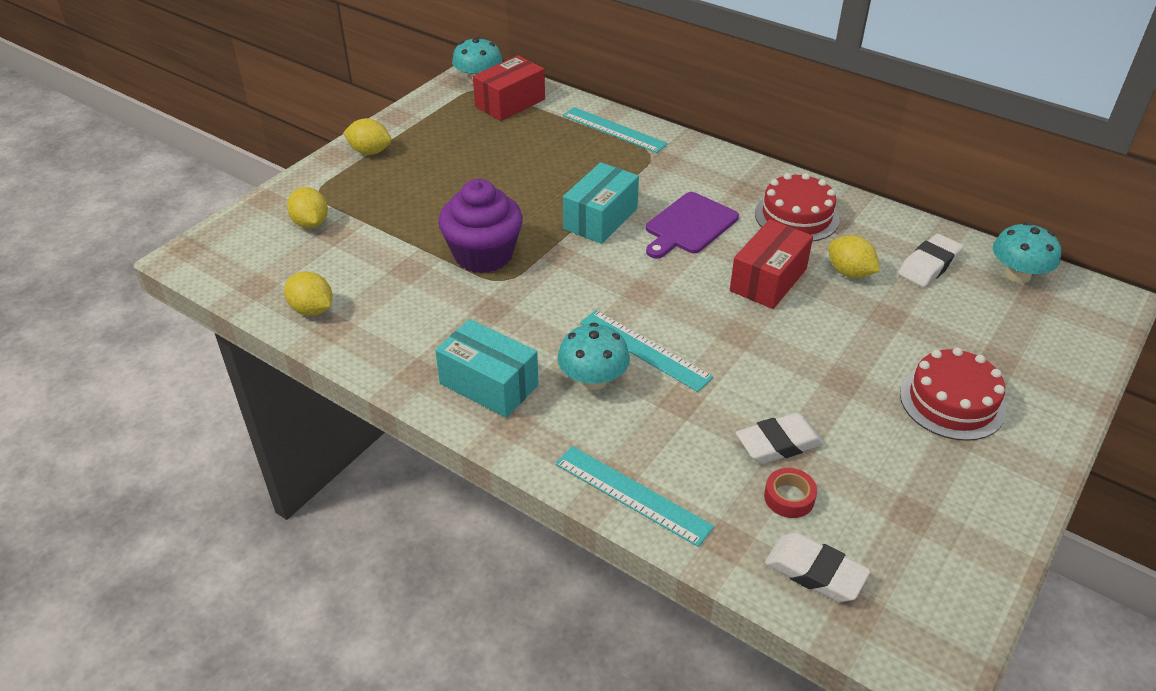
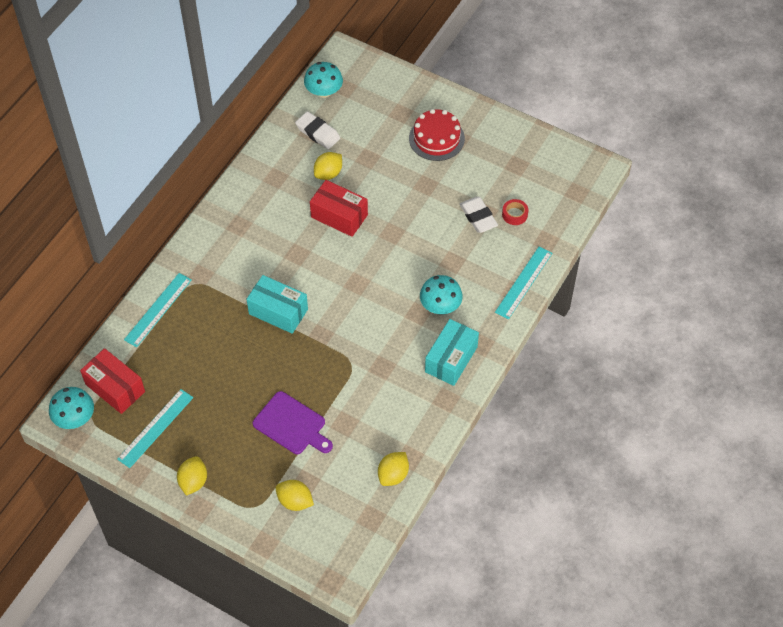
camera: 95 degrees left, 15 degrees up
yellow lemon [287,187,328,228] -> yellow lemon turned 60 degrees clockwise [275,480,314,511]
purple cupcake [438,179,523,273] -> none
turquoise ruler [580,310,713,392] -> turquoise ruler moved to [117,389,193,468]
purple cutting board [646,192,739,258] -> purple cutting board moved to [253,391,333,454]
red cake [755,173,840,242] -> none
white eraser [765,532,871,602] -> none

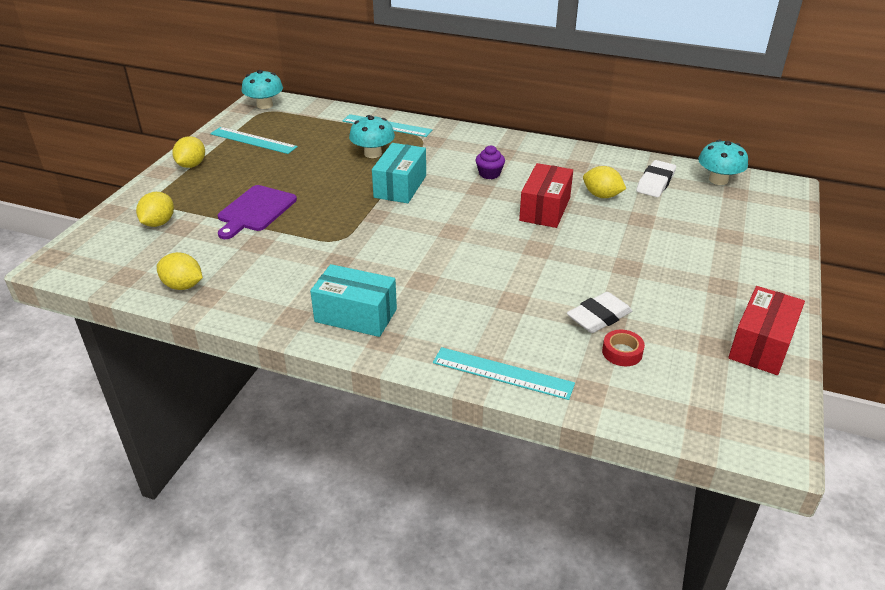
camera: 80 degrees right, 20 degrees down
red box [80,348,145,414] -> red box moved to [728,286,805,375]
yellow lemon [177,456,207,496] -> yellow lemon turned 75 degrees counterclockwise [172,136,205,168]
red cake [409,109,465,161] -> none
turquoise mushroom [420,275,463,314] -> turquoise mushroom moved to [349,115,395,158]
none -> purple cupcake [476,146,505,179]

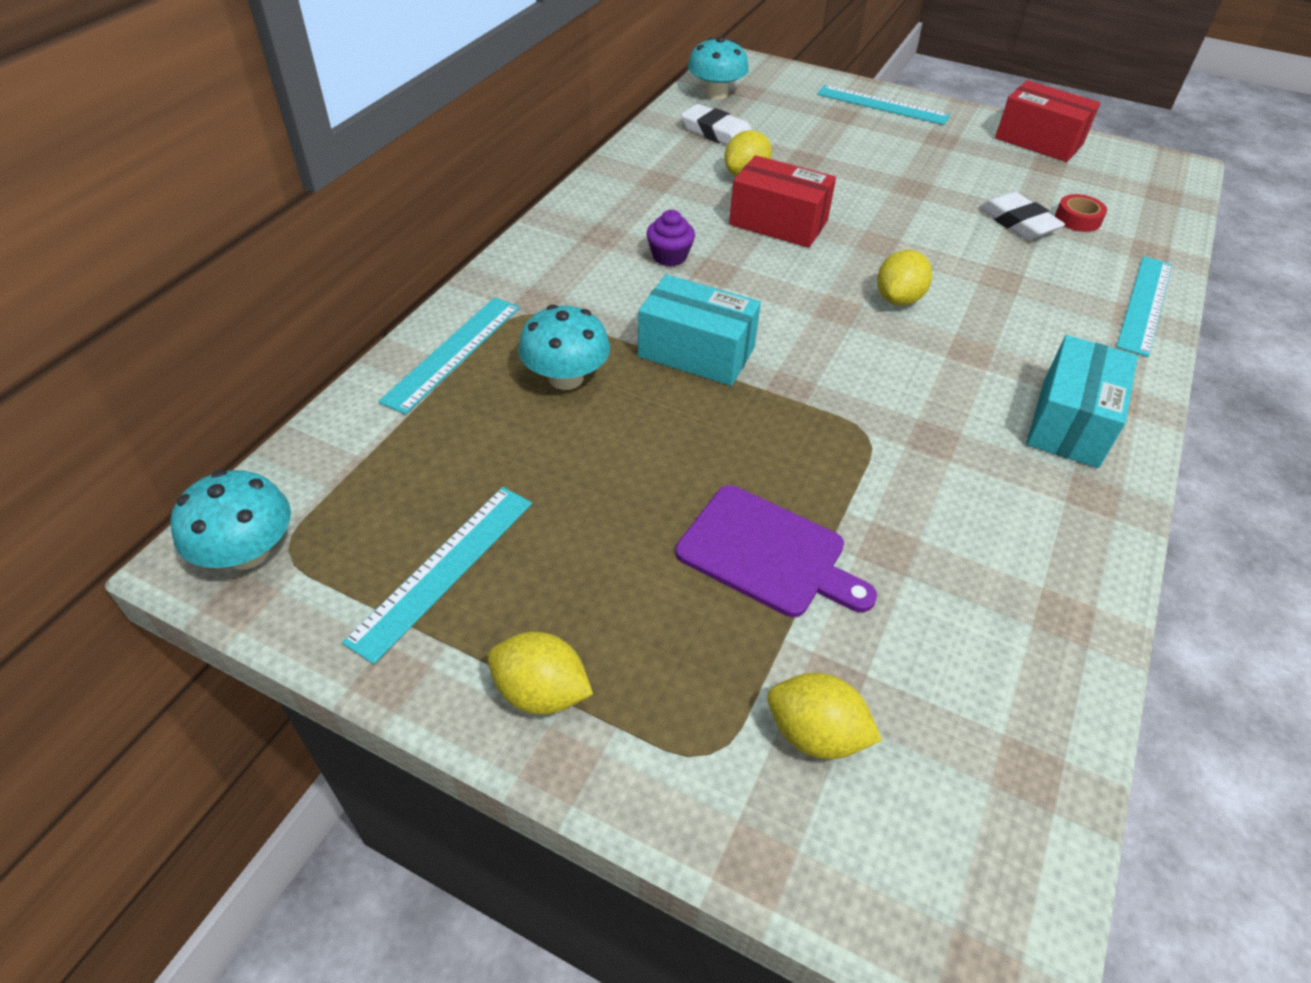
camera: 85 degrees left, 10 degrees up
yellow lemon [157,252,203,290] -> yellow lemon moved to [877,250,932,306]
none -> turquoise ruler [817,85,950,125]

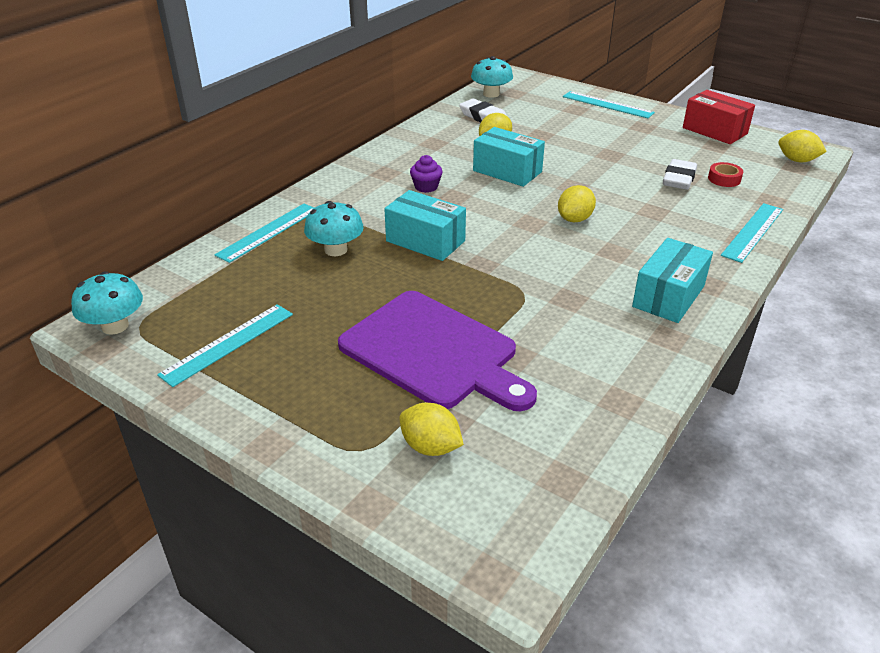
camera: 10 degrees right, 10 degrees down
yellow lemon [488,632,593,715] -> yellow lemon moved to [778,130,827,162]
purple cutting board [675,485,877,617] -> purple cutting board [338,291,537,411], size x1.61
red box [729,155,836,248] -> turquoise box [473,127,545,187]
white eraser [979,192,1065,240] -> white eraser turned 45 degrees clockwise [663,159,697,190]

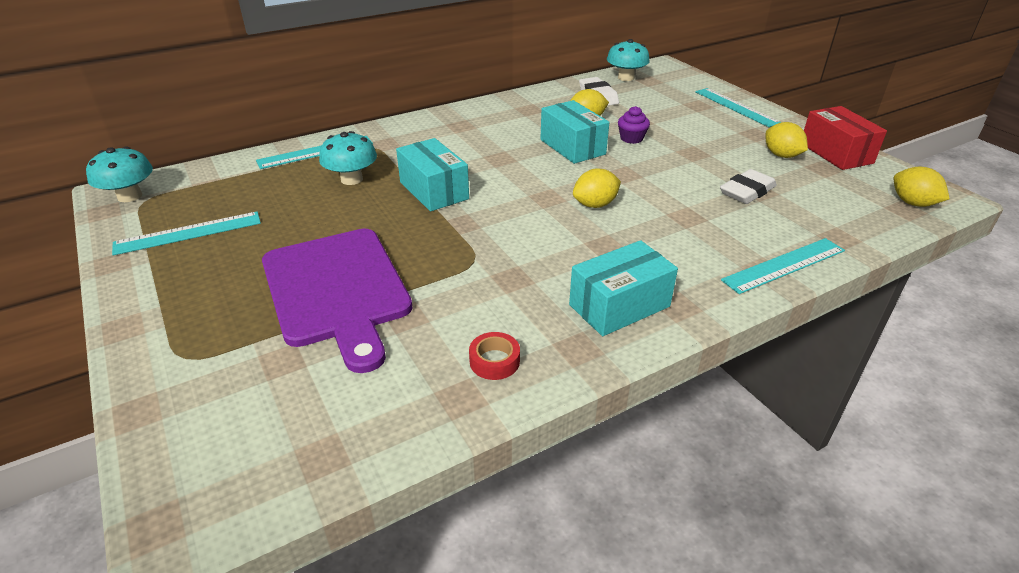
camera: 25 degrees right, 0 degrees up
yellow lemon [399,403,464,456] -> yellow lemon moved to [765,122,808,158]
purple cupcake [410,155,443,193] -> purple cupcake moved to [618,106,650,144]
red tape [708,162,743,187] -> red tape moved to [469,332,520,380]

